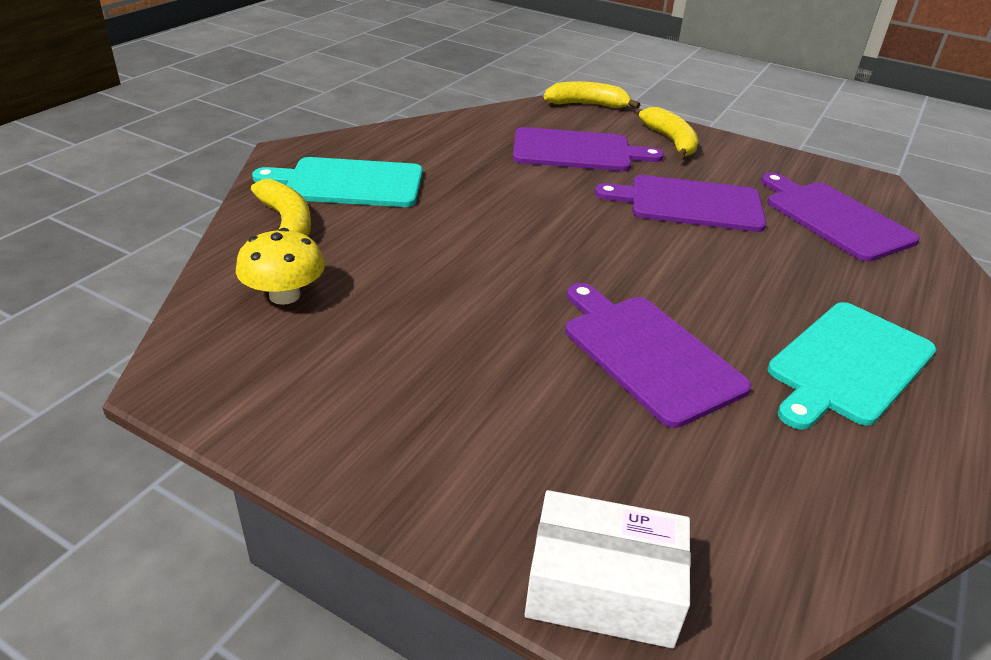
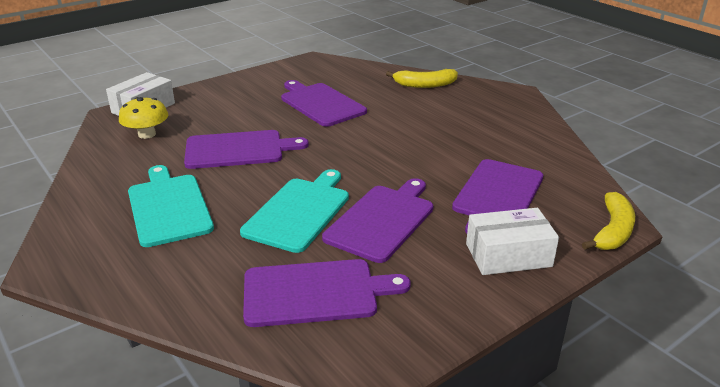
camera: 115 degrees right, 5 degrees down
yellow mushroom [236,228,325,305] -> yellow mushroom moved to [119,97,168,139]
turquoise cutting board [252,157,423,207] -> turquoise cutting board moved to [240,169,349,253]
yellow banana [639,107,698,159] -> white box [466,208,559,275]
none -> purple cutting board [281,80,367,127]

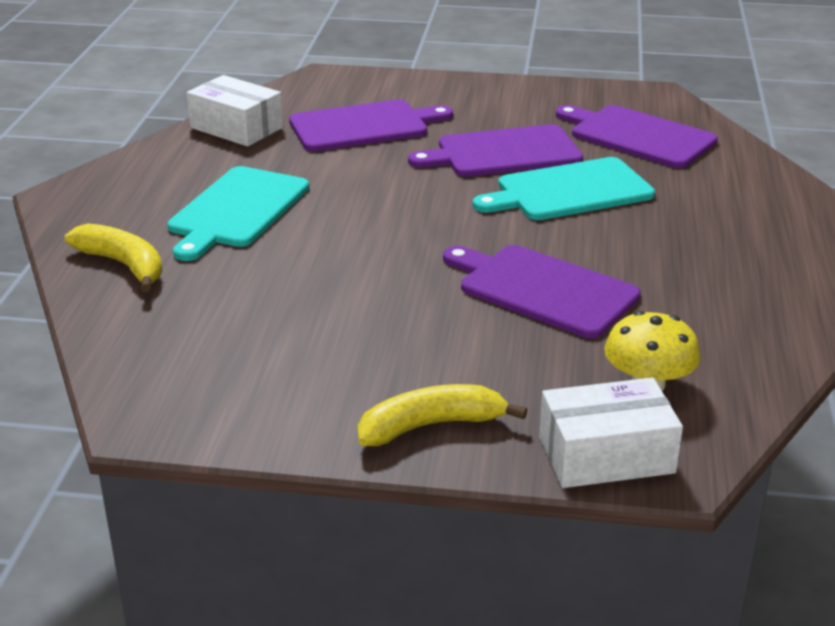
camera: 135 degrees left, 0 degrees up
turquoise cutting board [128,165,214,247] -> turquoise cutting board moved to [168,166,309,261]
purple cutting board [281,80,367,127] -> none
white box [466,208,559,275] -> white box moved to [187,75,283,146]
yellow banana [582,192,635,250] -> yellow banana moved to [358,384,527,446]

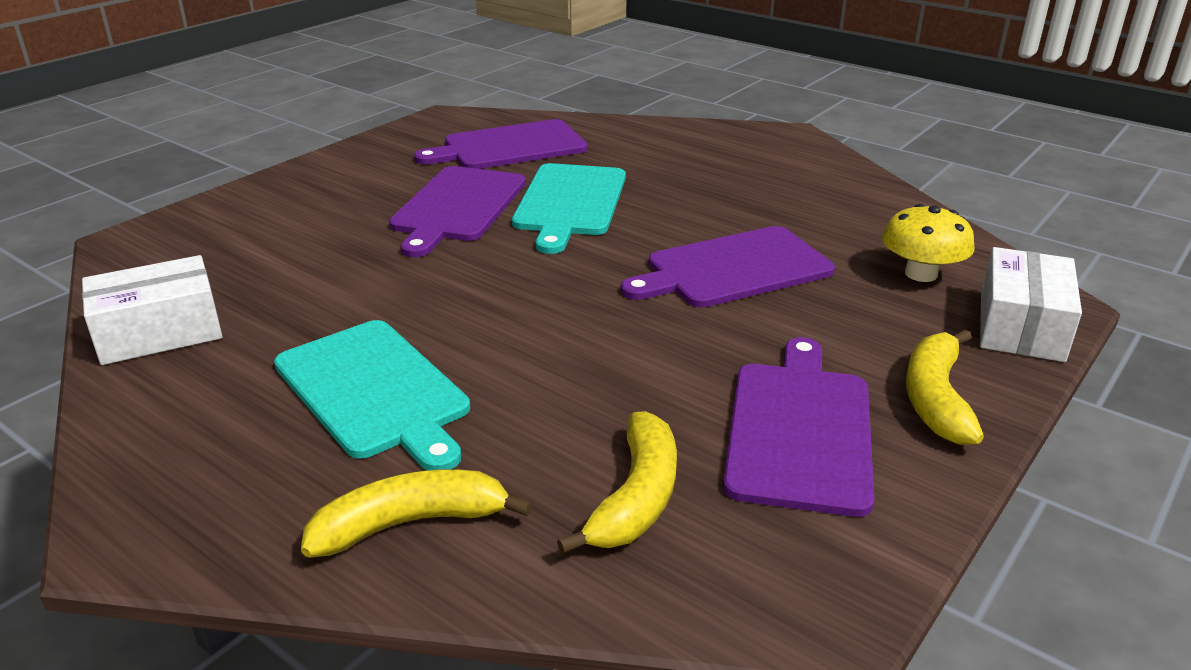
camera: 60 degrees left, 0 degrees up
purple cutting board [289,100,453,151] -> purple cutting board moved to [723,337,874,517]
none -> yellow banana [557,411,677,554]

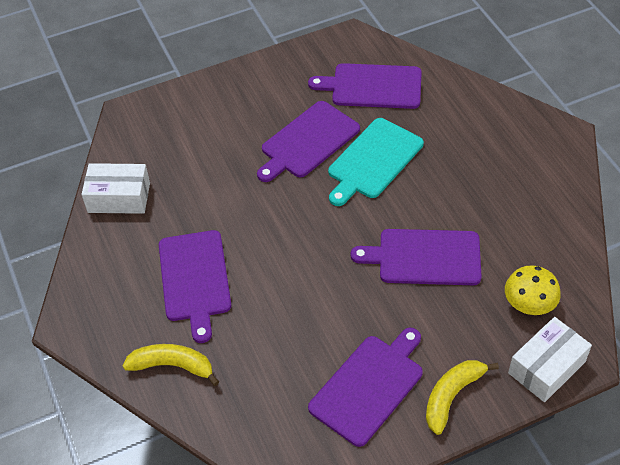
camera: 30 degrees right, 20 degrees up
turquoise cutting board [274,320,470,470] -> purple cutting board [159,230,231,343]
yellow banana [557,411,677,554] -> none

